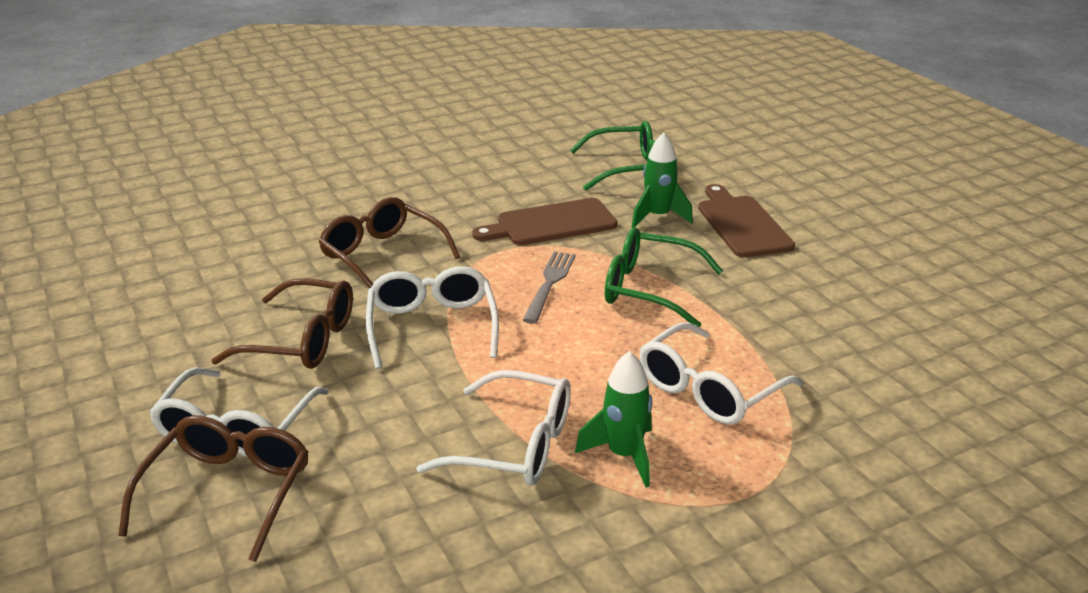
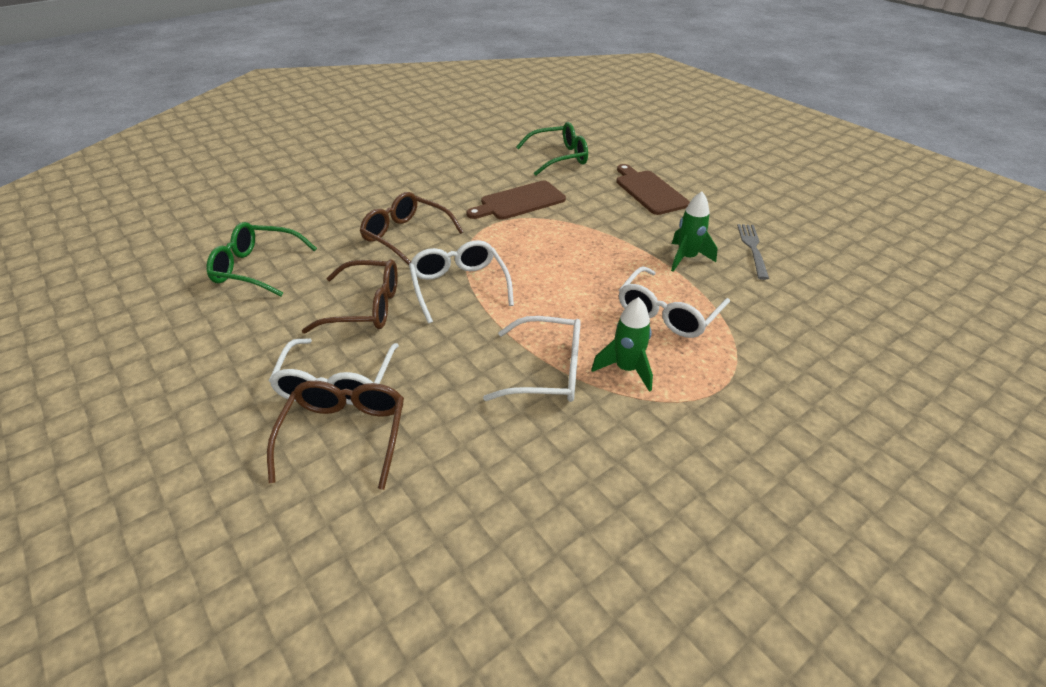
camera: 10 degrees left, 10 degrees up
grey fork [523,251,576,324] -> grey fork moved to [737,224,769,280]
green glasses [605,227,723,327] -> green glasses moved to [206,222,317,297]
green rocket [632,132,693,228] -> green rocket moved to [671,191,718,272]

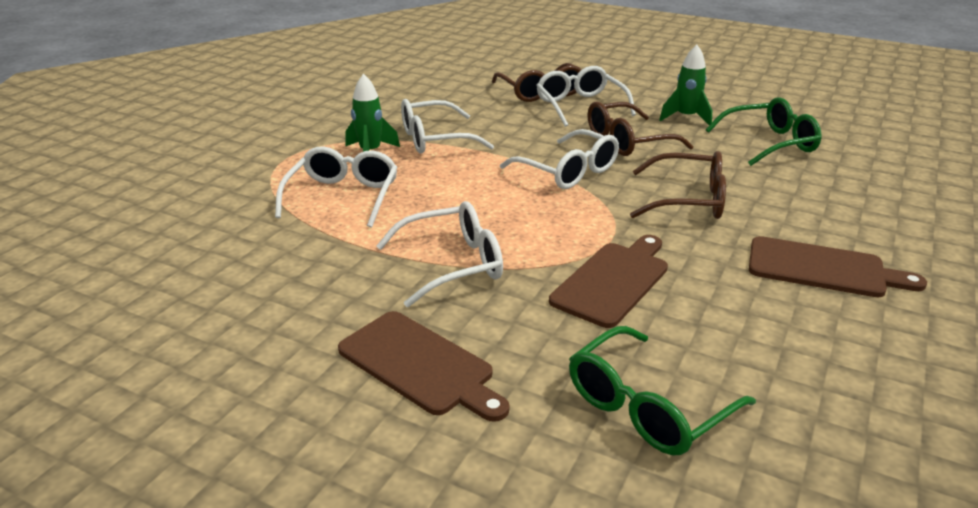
camera: 155 degrees right, 10 degrees down
green rocket [671,191,718,272] -> green rocket moved to [659,45,712,125]
grey fork [737,224,769,280] -> none
none -> white glasses [376,201,503,307]
none -> brown cutting board [749,236,927,297]

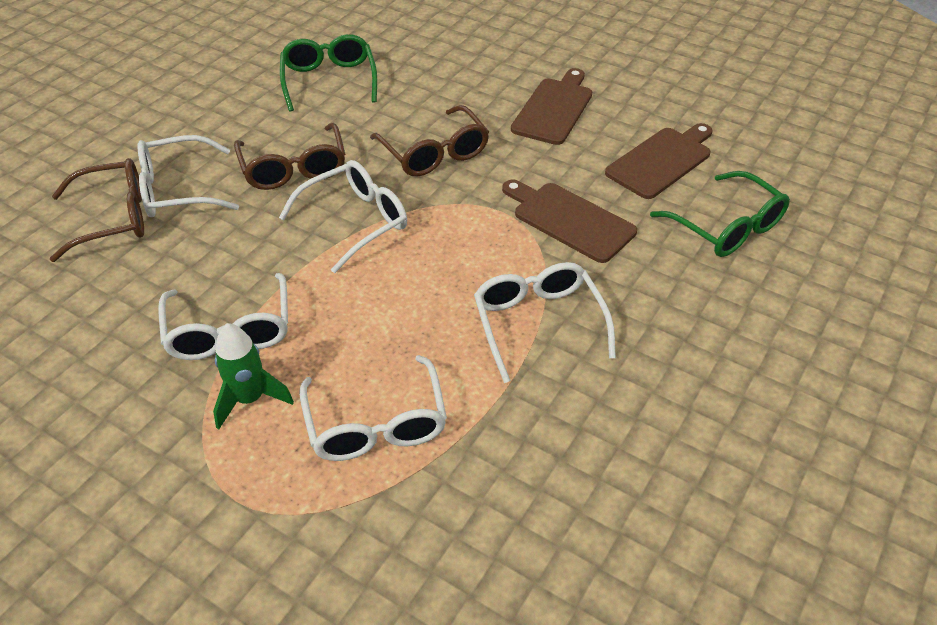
camera: 85 degrees left, 15 degrees up
white glasses [275,146,398,228] -> white glasses turned 120 degrees counterclockwise [299,355,447,461]
brown cutting board [338,311,509,422] -> brown cutting board moved to [605,123,713,199]
brown glasses [630,151,726,219] -> brown glasses turned 135 degrees clockwise [370,105,489,176]
green rocket [659,45,712,125] -> none

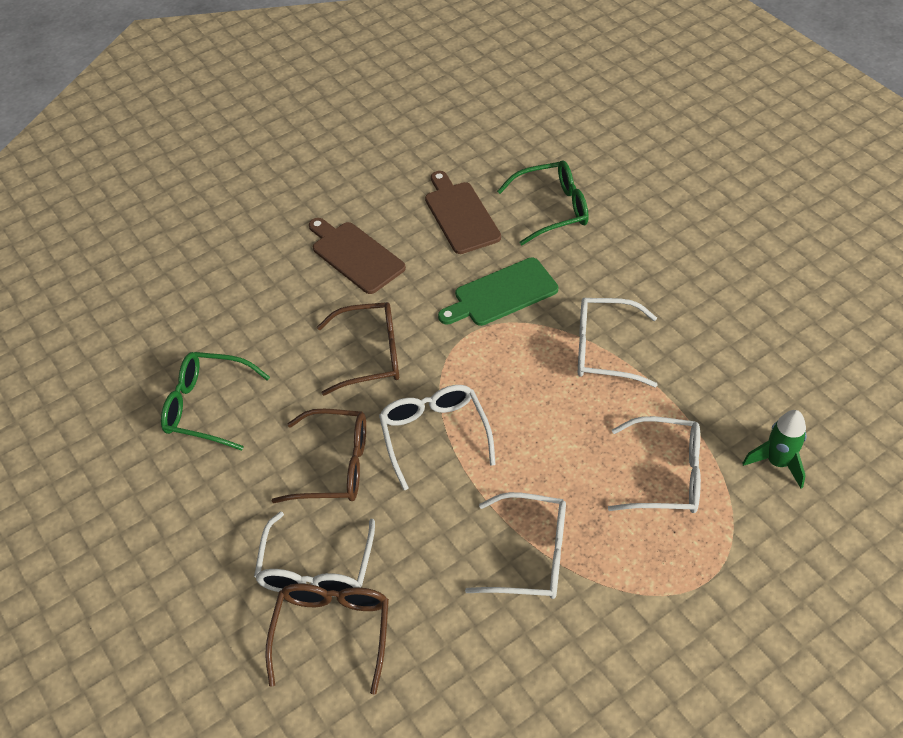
camera: 65 degrees left, 5 degrees up
green rocket [213,323,294,430] -> green rocket moved to [742,410,807,488]
brown cutting board [502,179,637,263] -> green cutting board [438,257,558,326]

